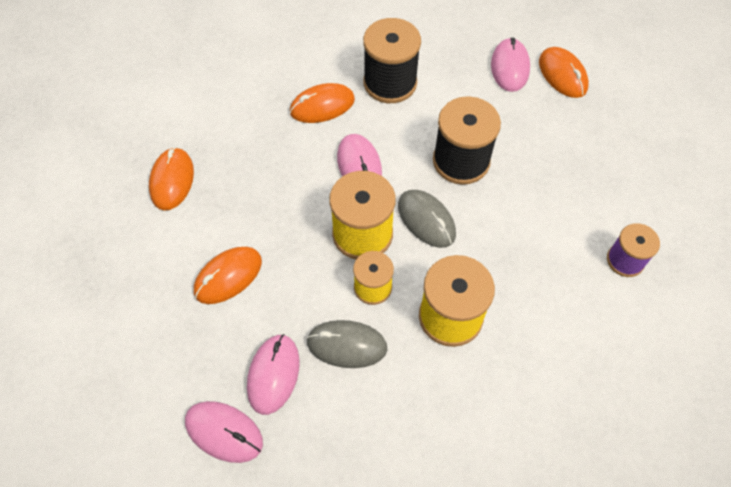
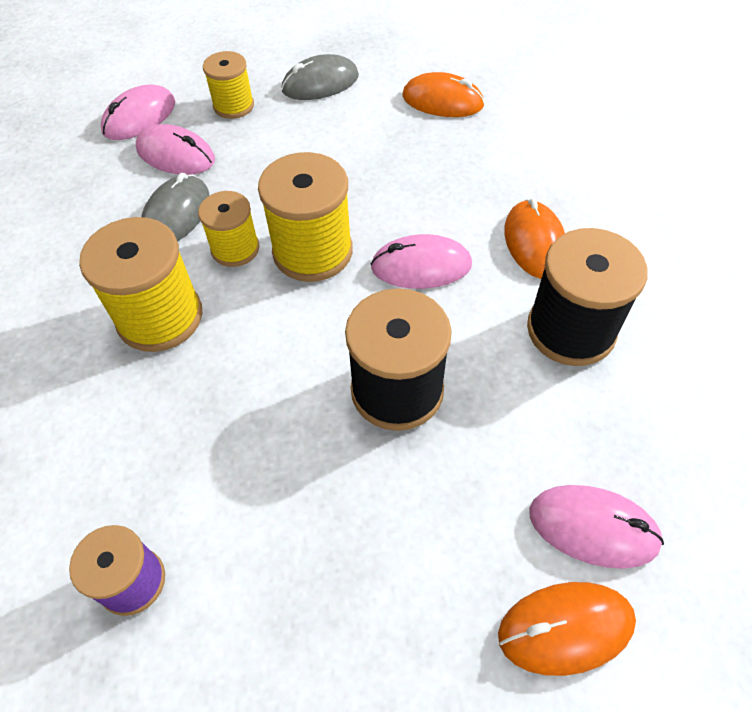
camera: 105 degrees right, 5 degrees down
orange mouse [194,247,262,304] -> none
grey mouse [398,190,456,248] -> grey mouse moved to [281,54,359,100]
none -> yellow spool [203,51,254,119]

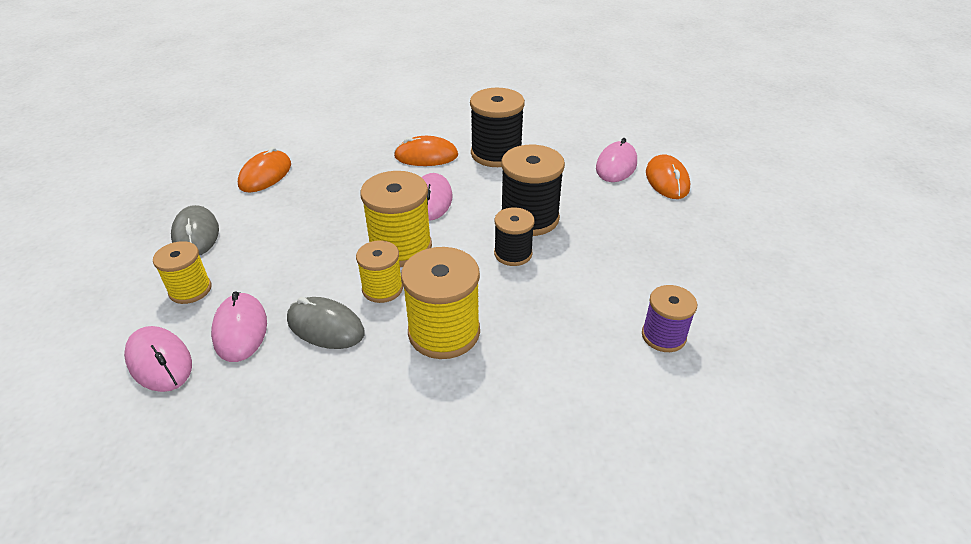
camera: 85 degrees left, 15 degrees down
pink mouse [136,124,215,175] -> pink mouse turned 45 degrees counterclockwise [211,292,267,362]
none -> black spool [494,207,535,266]

